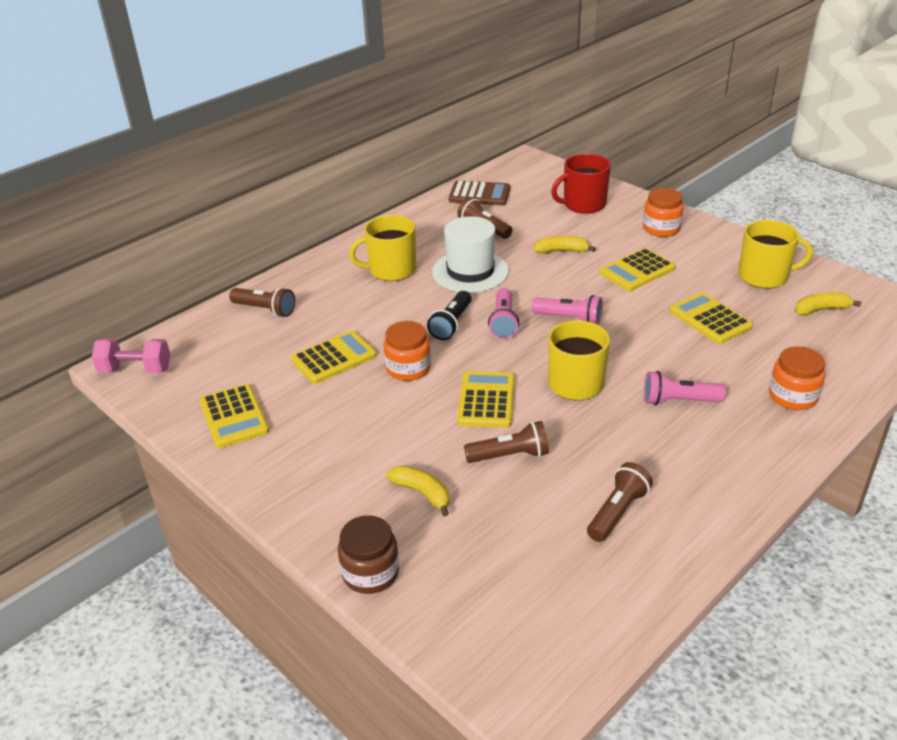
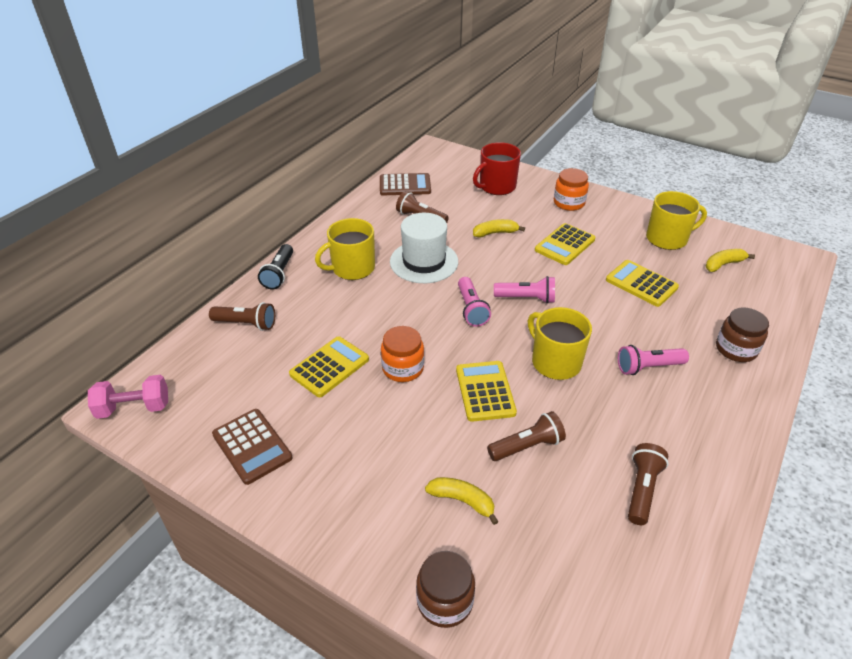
camera: 15 degrees left, 5 degrees up
yellow calculator [200,384,269,448] -> brown calculator [212,409,293,485]
black flashlight [427,291,471,340] -> black flashlight moved to [258,244,293,289]
orange jar [769,346,825,410] -> brown jar [716,308,769,362]

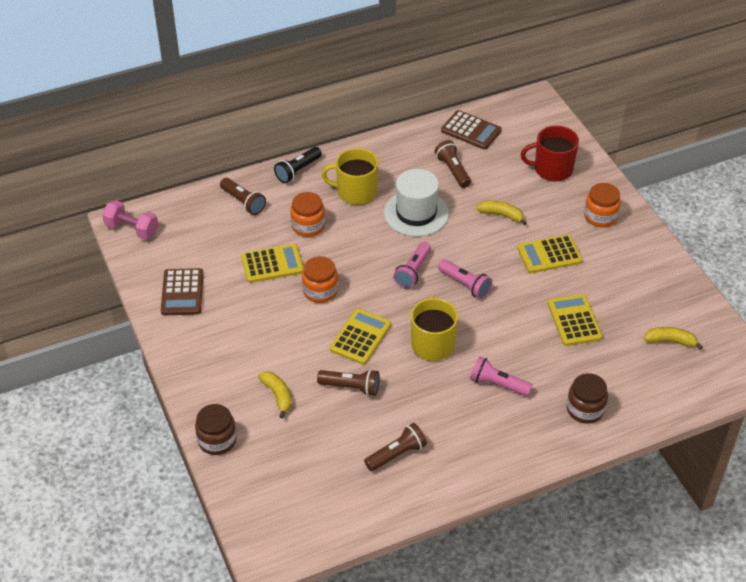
camera: 35 degrees right, 5 degrees up
yellow mug [646,191,707,250] -> none
none -> orange jar [290,192,325,237]

